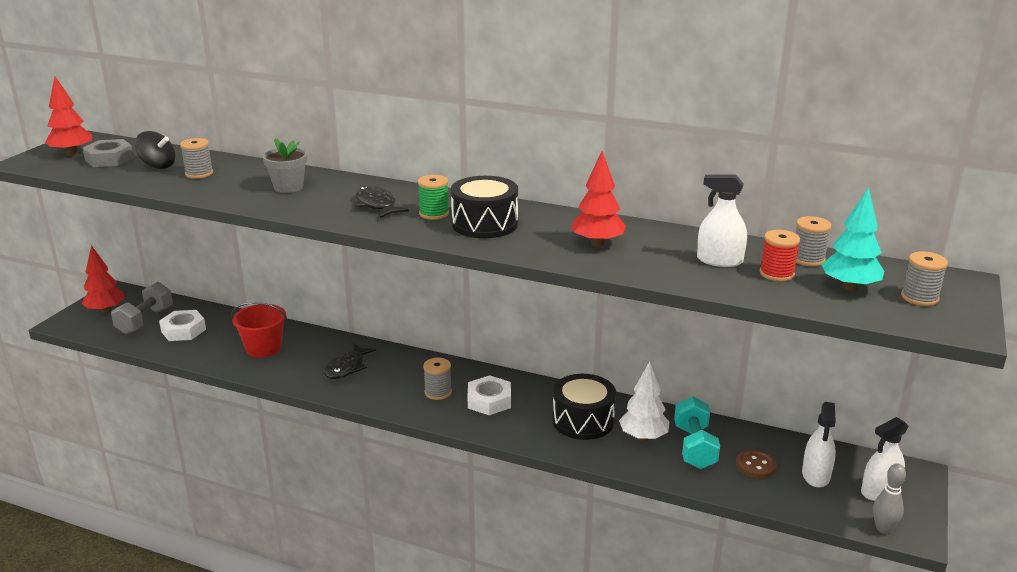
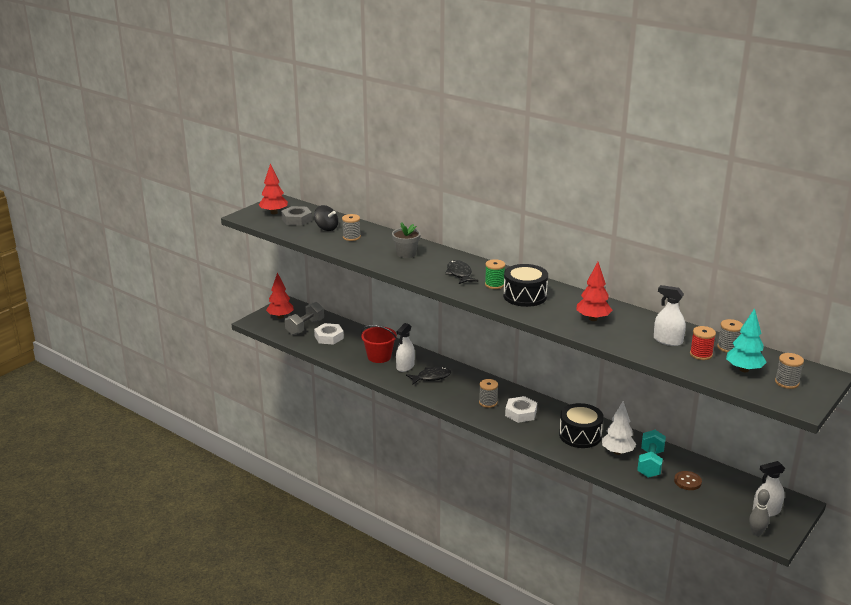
camera: 15 degrees right, 0 degrees up
black fish [324,343,376,379] -> black fish turned 150 degrees counterclockwise [406,367,451,384]
white spray bottle [802,402,836,487] -> white spray bottle moved to [396,323,415,372]

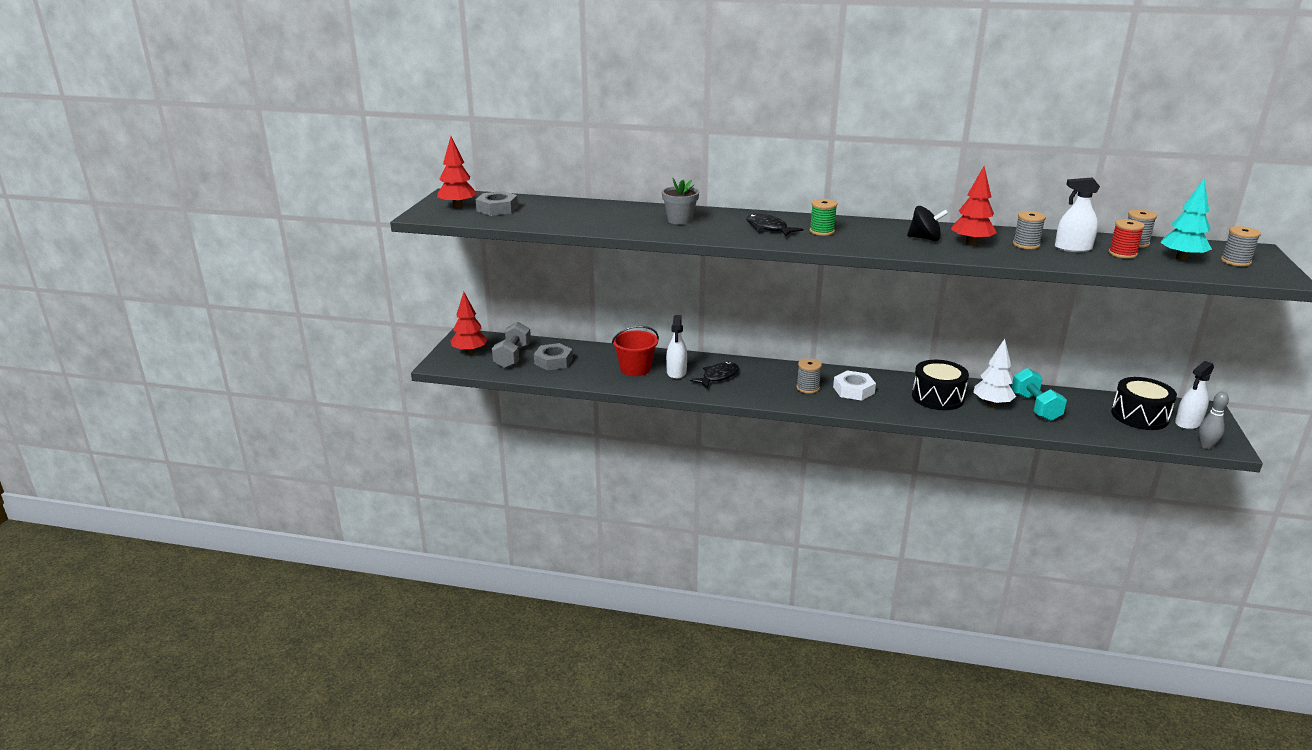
camera: 25 degrees left, 0 degrees up
black spinning top [314,205,338,231] -> black spinning top moved to [907,206,948,241]
white nut [314,323,344,345] -> grey nut [534,343,573,371]
grey spool [342,214,361,241] -> grey spool moved to [1013,211,1046,249]
black drum [503,264,548,307] -> black drum moved to [1111,377,1177,430]
brown button [674,471,702,490] -> none

